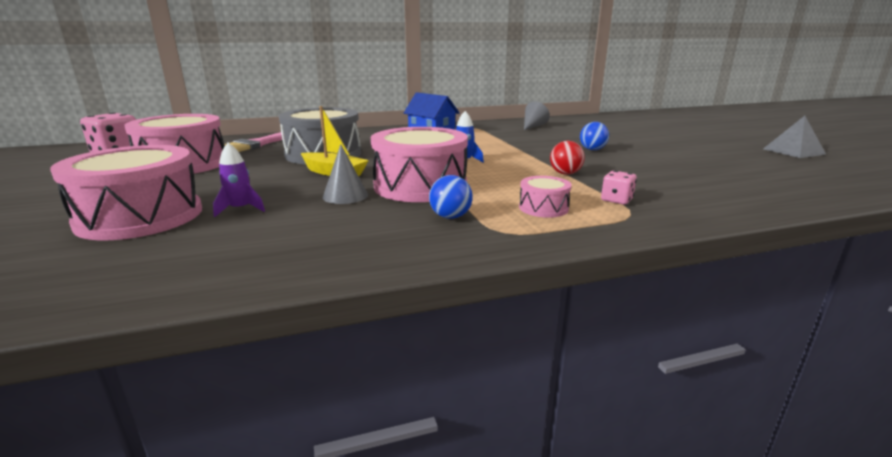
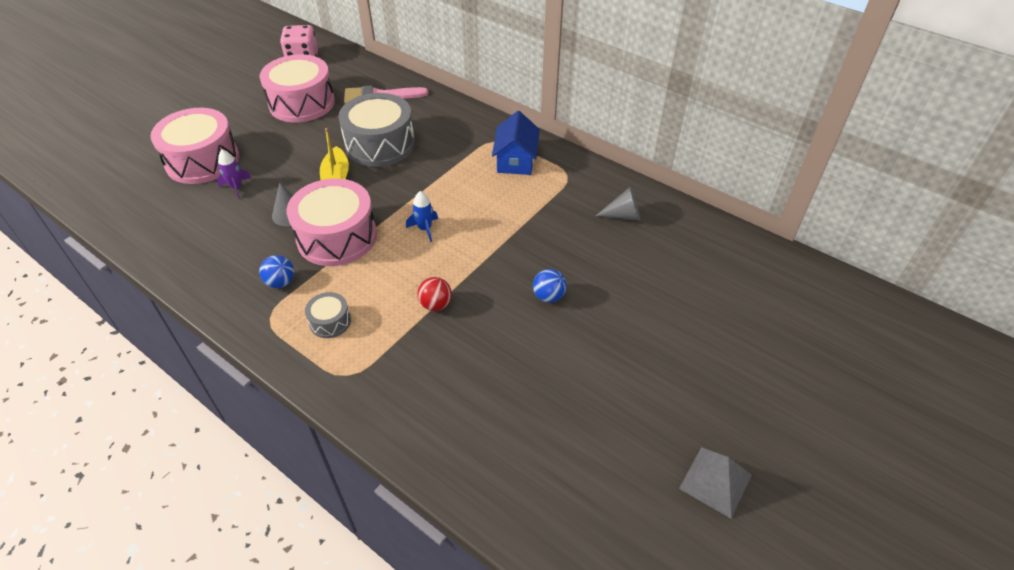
camera: 55 degrees right, 25 degrees up
pink drum [519,176,572,218] -> grey drum [305,292,351,338]
pink dice [601,171,637,205] -> none

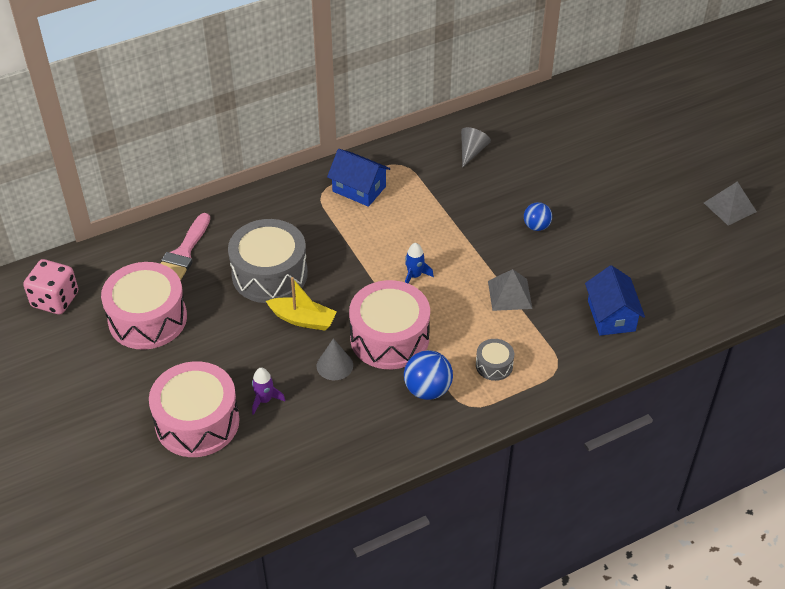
camera: 65 degrees left, 0 degrees up
blue ball [259,255,294,288] -> blue ball [404,350,453,400], size x1.53
red ball [417,277,452,311] -> grey pyramid [488,269,533,311]
none -> blue house [585,265,645,336]

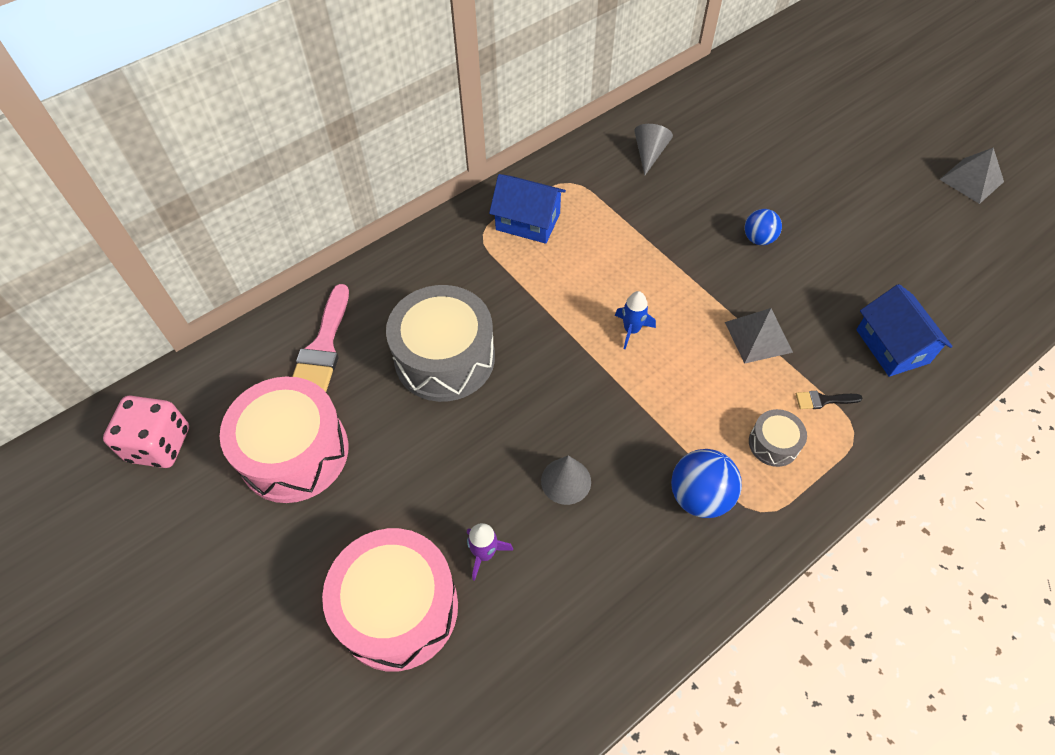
camera: 10 degrees left, 10 degrees up
yellow boat [266,277,337,331] -> none
pink drum [349,280,430,369] -> none
none -> black brush [796,391,863,409]

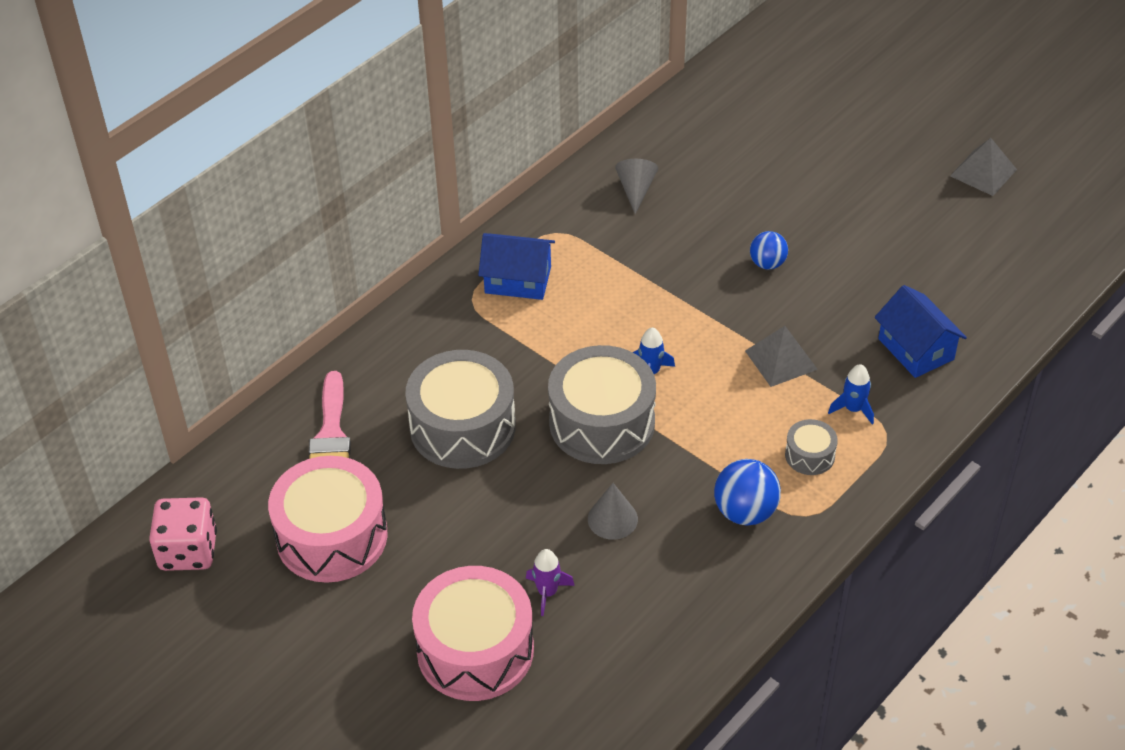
camera: 10 degrees left, 10 degrees down
black brush [796,391,863,409] -> blue rocket [828,364,874,425]
none -> grey drum [548,345,656,464]

